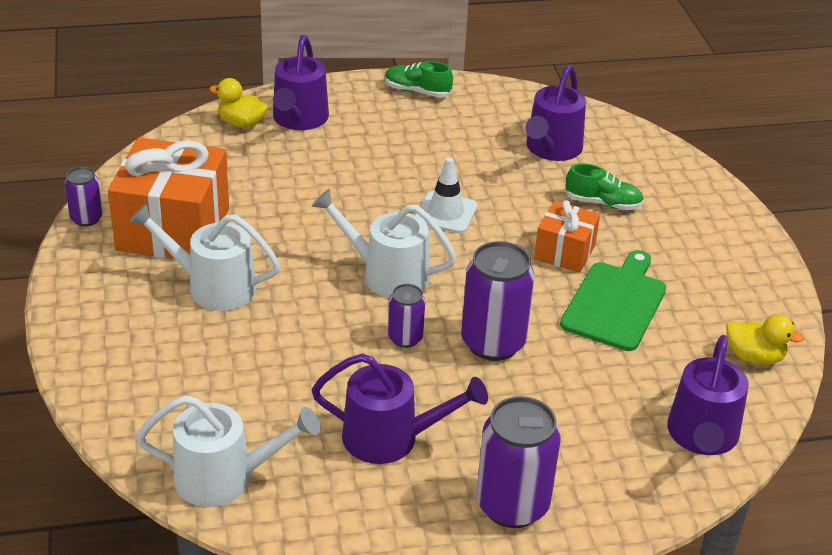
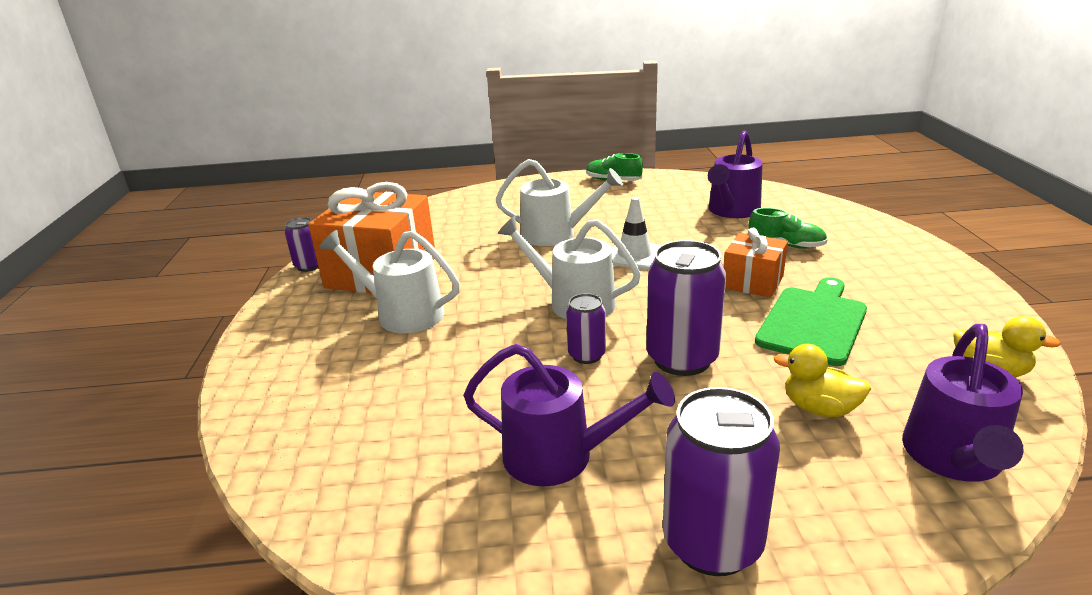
camera: 10 degrees right, 10 degrees down
white watering can [136,395,320,507] -> white watering can moved to [496,159,623,246]
yellow duck [209,78,268,128] -> yellow duck moved to [774,344,871,417]
purple watering can [273,35,329,130] -> none

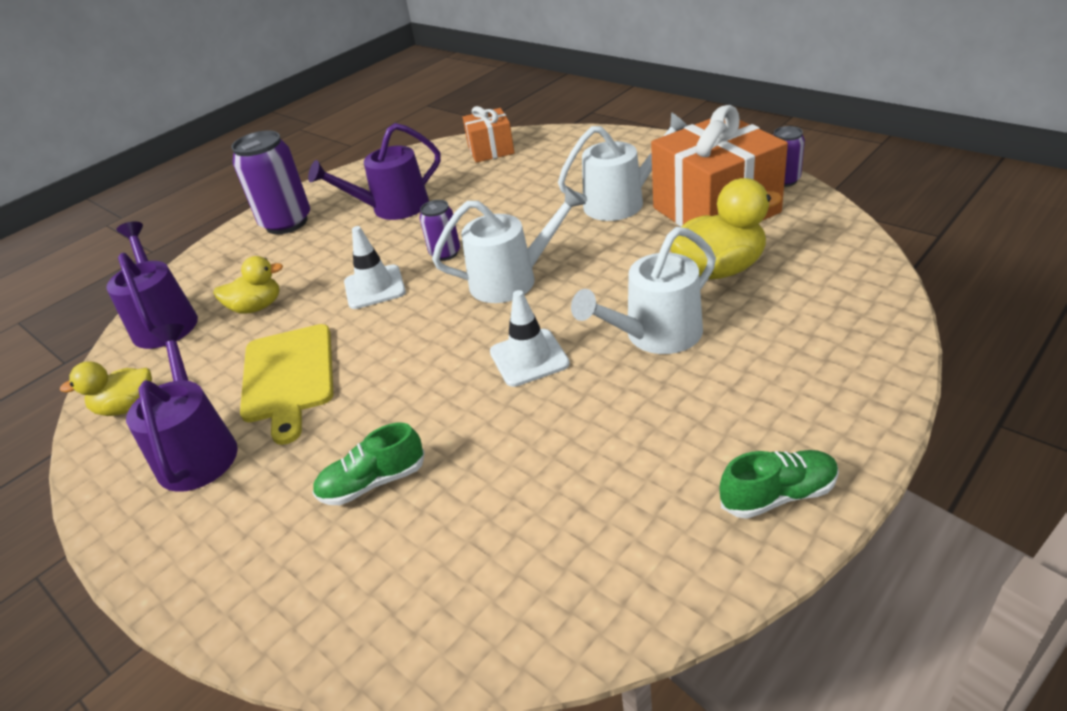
camera: 140 degrees right, 10 degrees up
purple can [646,240,726,376] -> white traffic cone [344,226,406,309]
purple watering can [708,131,763,218] -> purple watering can moved to [126,324,238,492]
orange gift [723,228,788,298] -> orange gift moved to [463,106,514,163]
green cutting board [755,277,867,366] -> yellow cutting board [240,324,333,445]
none -> yellow duck [670,178,782,279]

